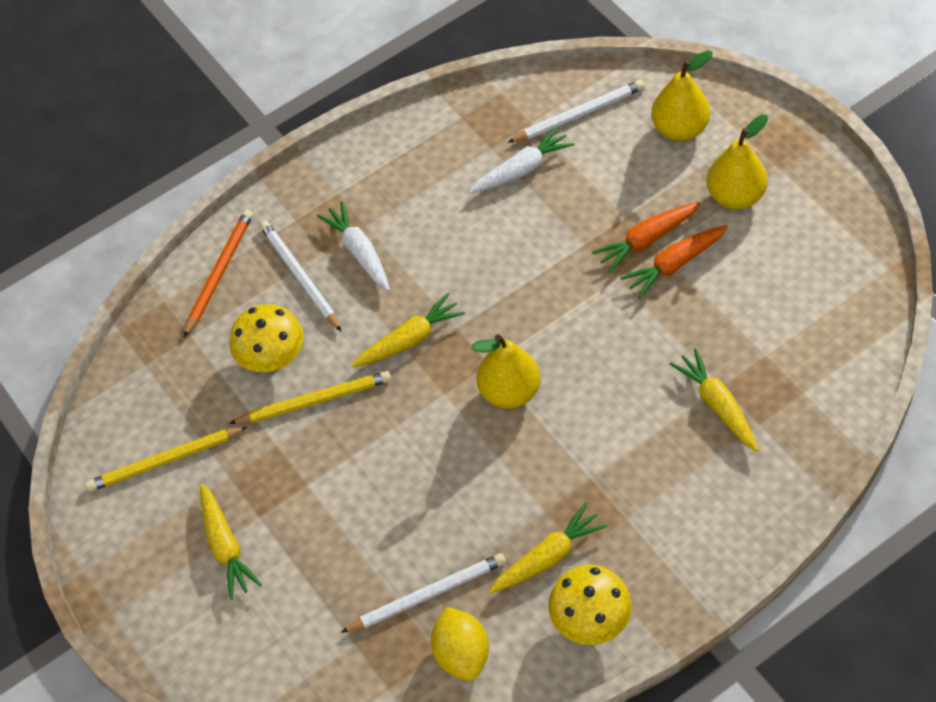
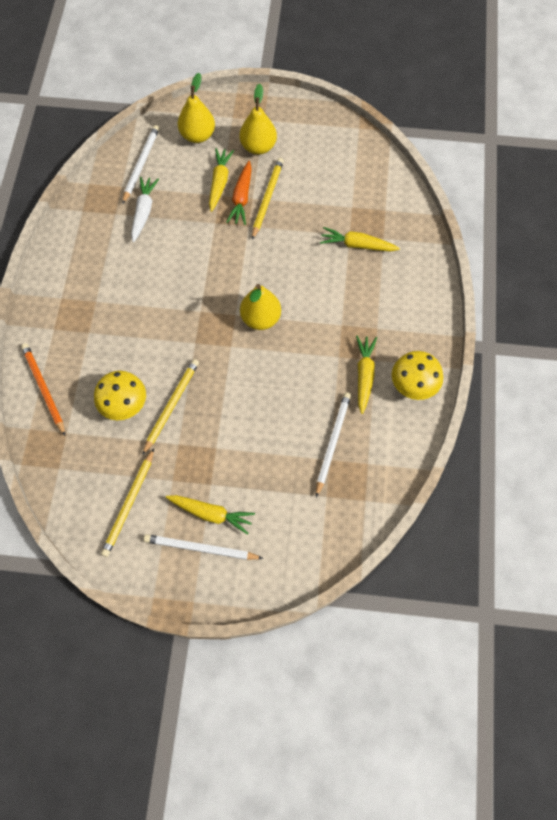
camera: 55 degrees left, 10 degrees up
white pencil [260,221,342,332] -> white pencil moved to [144,534,264,560]
white carrot [317,202,390,291] -> none
yellow carrot [352,293,465,367] -> yellow carrot moved to [209,148,234,212]
yellow lemon [431,606,489,681] -> none
orange carrot [621,225,728,299] -> yellow pencil [252,158,284,240]

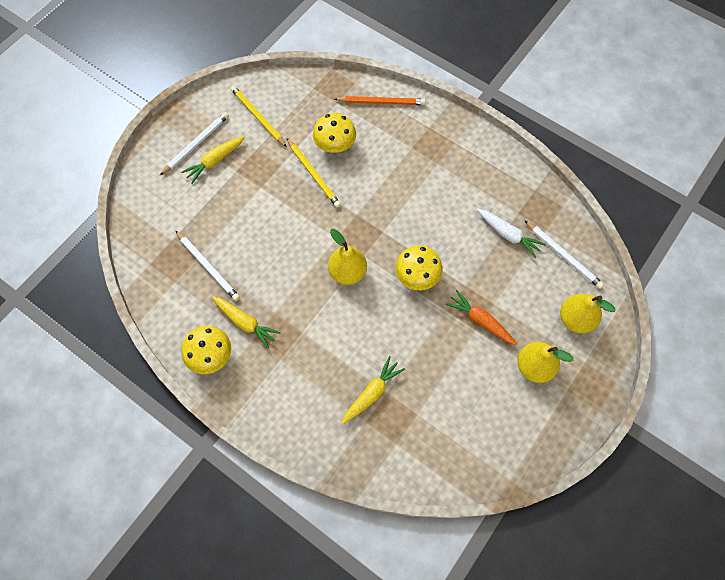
camera: 120 degrees right, 0 degrees up
yellow carrot [209,148,234,212] -> none
yellow pencil [252,158,284,240] -> none
none -> yellow mushroom [395,245,443,290]

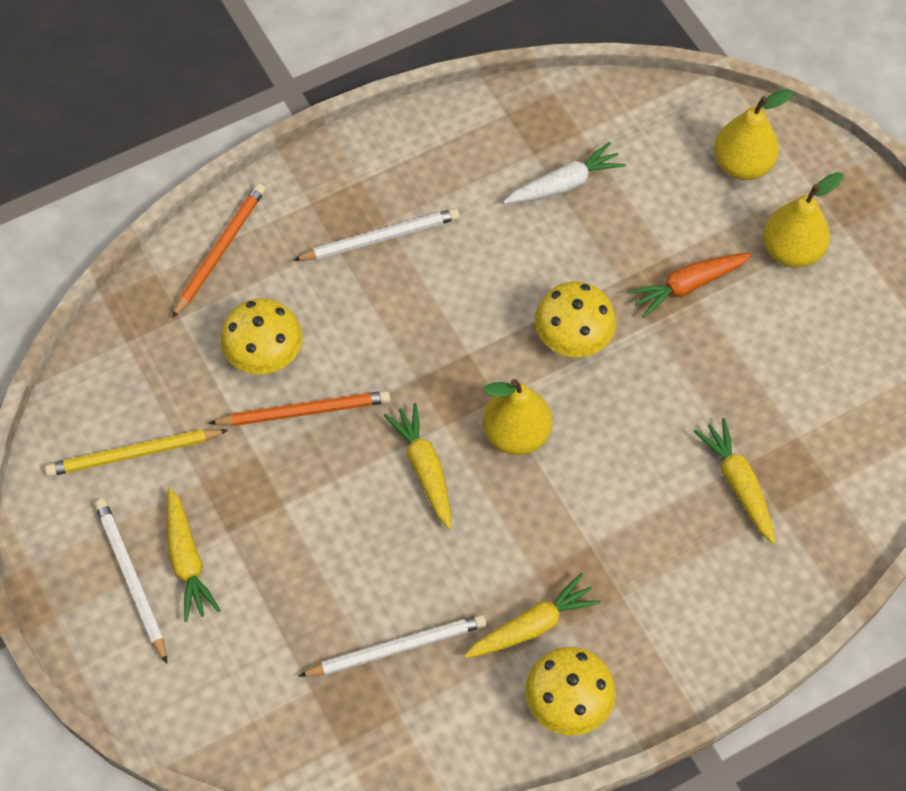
camera: 65 degrees left, 5 degrees down
yellow pencil [287,138,341,208] -> orange pencil [209,391,390,426]
white pencil [524,220,604,289] -> white pencil moved to [293,208,460,261]
none -> yellow carrot [384,403,452,529]

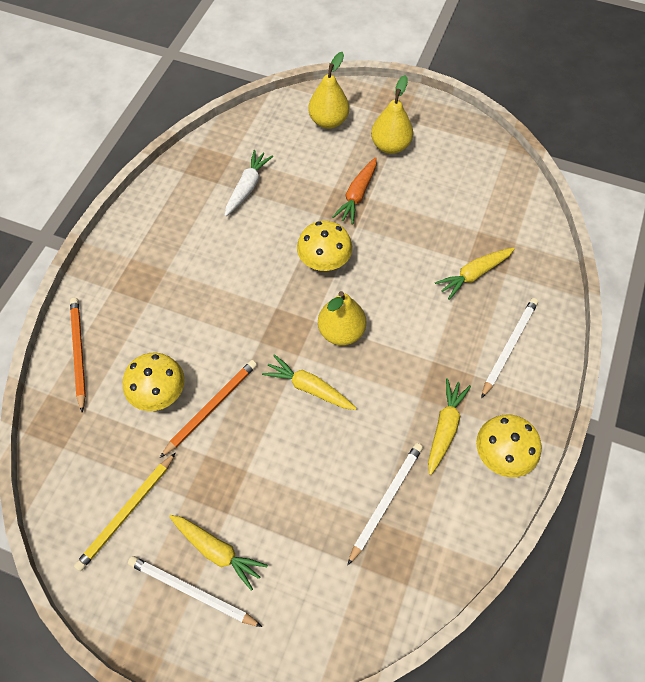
camera: 40 degrees left, 0 degrees up
white pencil [293,208,460,261] -> white pencil moved to [481,298,538,399]
yellow carrot [694,418,776,544] -> yellow carrot turned 60 degrees counterclockwise [435,247,515,300]

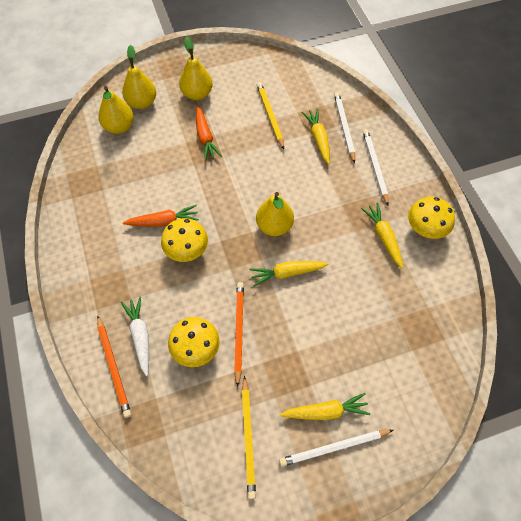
camera: 40 degrees left, 0 degrees up
orange pencil [70,298,86,413] -> orange pencil turned 150 degrees counterclockwise [97,315,131,418]
white carrot [225,150,273,216] -> white carrot moved to [121,296,149,376]
yellow mushroom [297,221,352,271] -> yellow mushroom moved to [161,218,208,262]
white pencil [348,443,423,565] -> white pencil moved to [334,92,355,163]
yellow carrot [435,247,515,300] -> yellow carrot turned 150 degrees clockwise [302,109,330,164]
none -> yellow pear [98,86,134,134]
none -> orange carrot [123,205,199,227]
none -> yellow pencil [257,82,284,149]

